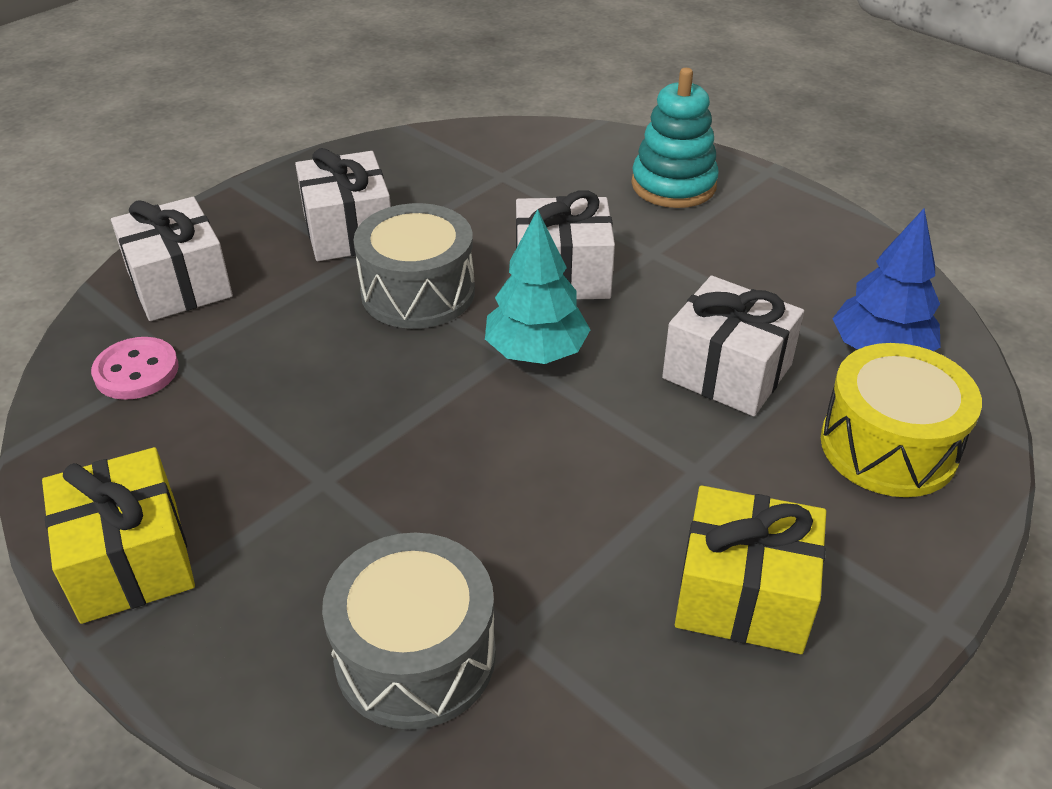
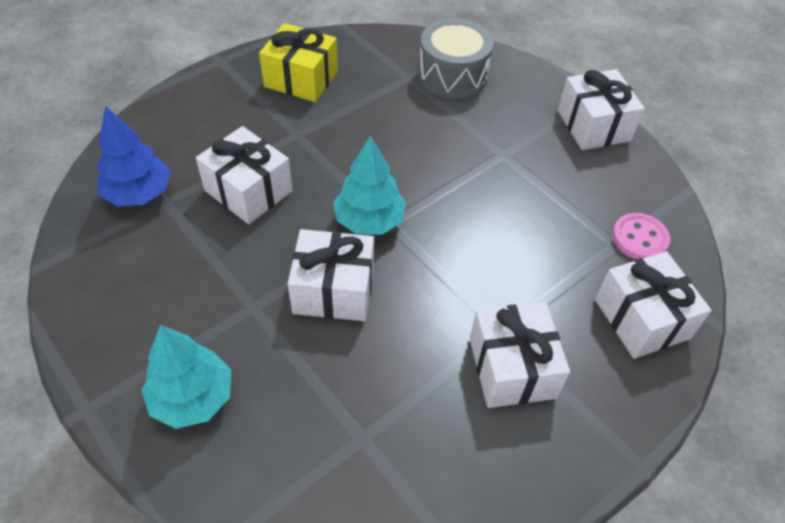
camera: 175 degrees left, 10 degrees up
yellow gift [42,447,195,624] -> white gift [558,69,645,150]
grey drum [353,203,475,329] -> none
turquoise stacking toy [631,68,719,208] -> turquoise tree [142,325,231,429]
yellow drum [821,343,982,497] -> none

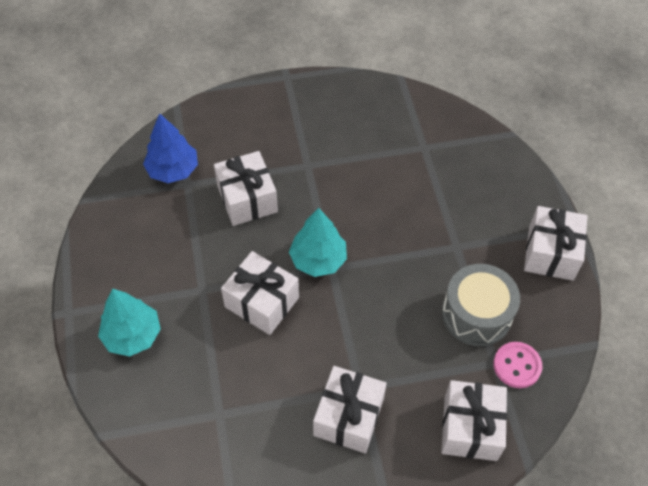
camera: 30 degrees right, 5 degrees up
yellow gift [259,23,338,102] -> none
grey drum [418,18,494,98] -> grey drum moved to [442,264,520,346]

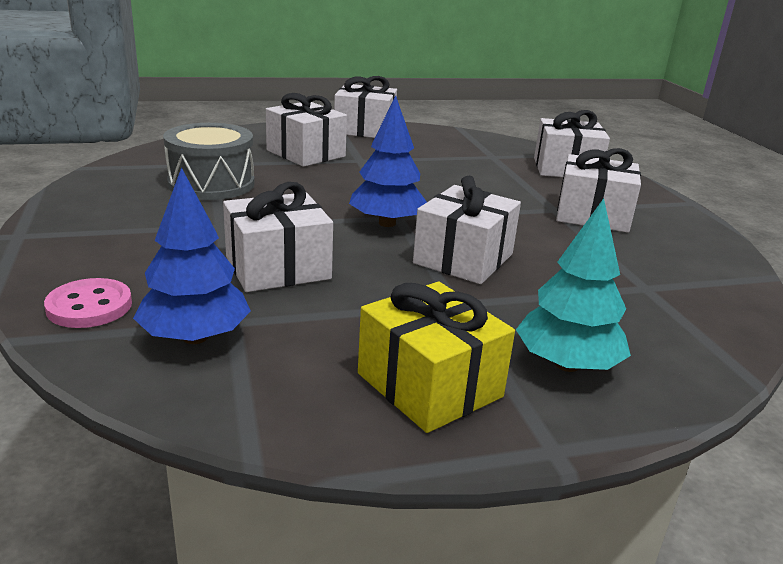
camera: 95 degrees left, 30 degrees down
turquoise tree [289,208,347,277] -> blue tree [349,95,427,227]
grey drum [442,264,520,346] -> grey drum moved to [163,123,255,200]
pink button [493,342,542,388] -> pink button moved to [44,278,132,328]
none -> white gift [266,93,347,167]
none -> yellow gift [358,281,515,433]

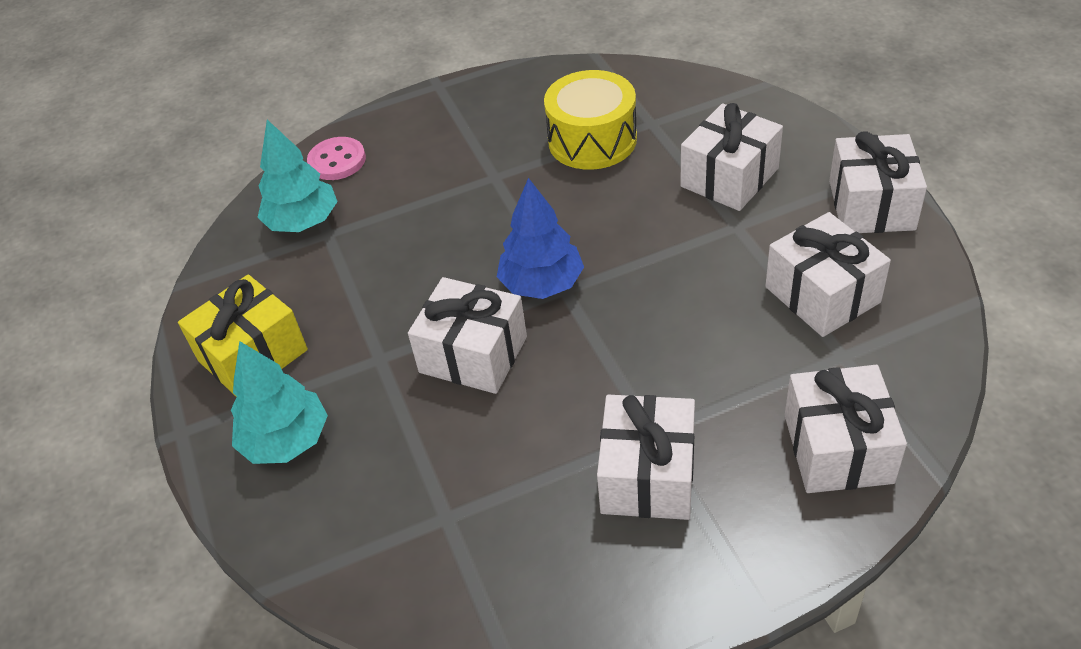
camera: 90 degrees right, 20 degrees up
blue tree [133,167,251,344] -> turquoise tree [257,120,338,232]
grey drum [163,123,255,200] -> yellow drum [544,70,637,170]
white gift [223,182,333,292] -> white gift moved to [765,212,891,337]

